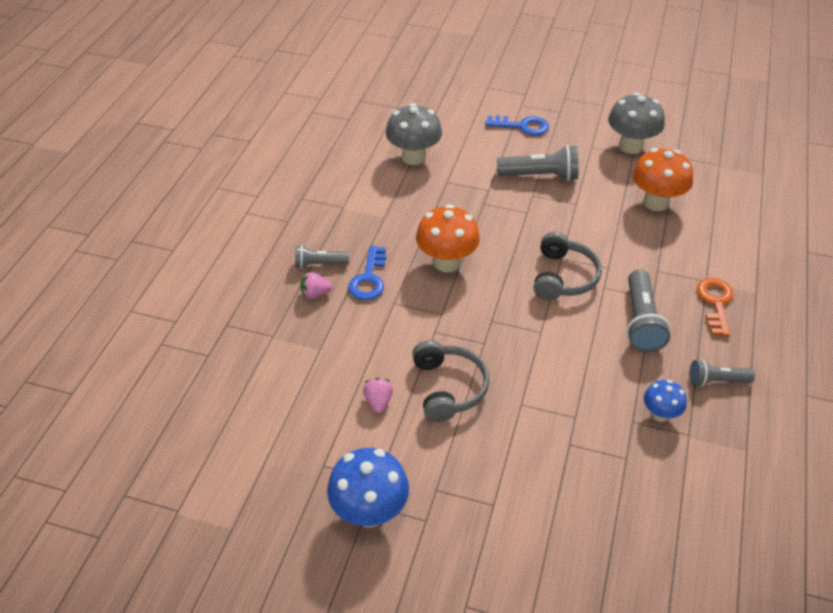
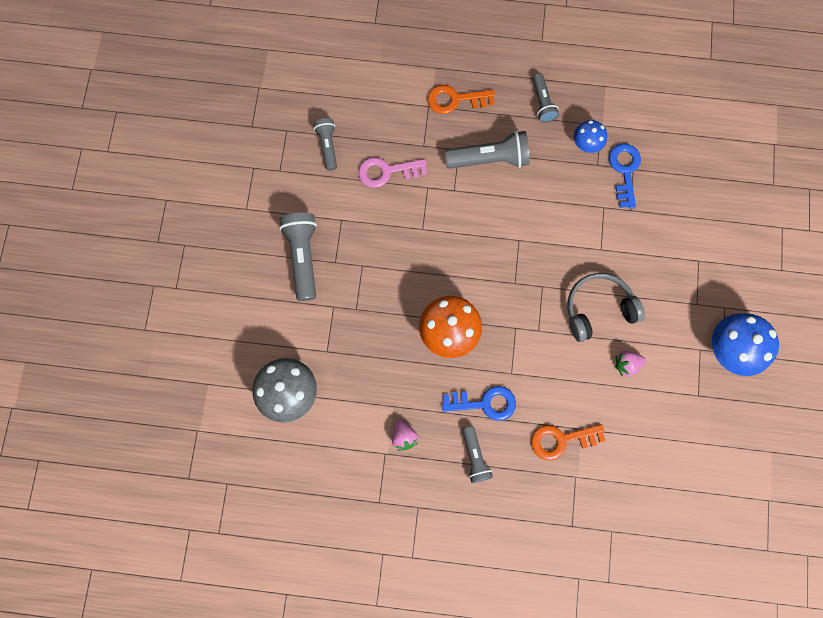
camera: 100 degrees left, 30 degrees up
pink strawberry [300,272,332,299] -> pink strawberry moved to [392,420,418,451]
blue key [485,115,549,136] -> blue key moved to [609,143,641,209]
grey headphones [534,232,602,300] -> none
grey mushroom [608,92,665,154] -> none
orange mushroom [632,148,693,211] -> grey flashlight [314,118,337,171]
none -> pink key [358,157,427,188]
none -> orange key [531,424,606,461]

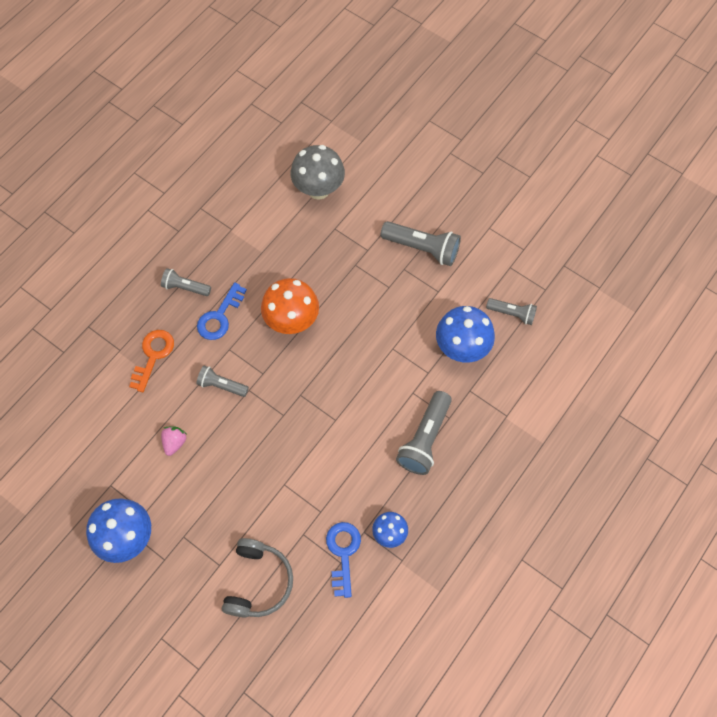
camera: 120 degrees right, 10 degrees down
pink key [358,157,427,188] -> blue mushroom [436,306,495,363]
pink strawberry [392,420,418,451] -> none
orange key [427,85,495,114] -> none
grey flashlight [532,73,559,123] -> grey flashlight moved to [197,366,249,397]
grey headphones [567,273,645,342] -> grey headphones moved to [222,538,293,618]
blue key [609,143,641,209] -> blue key turned 120 degrees counterclockwise [326,522,361,598]

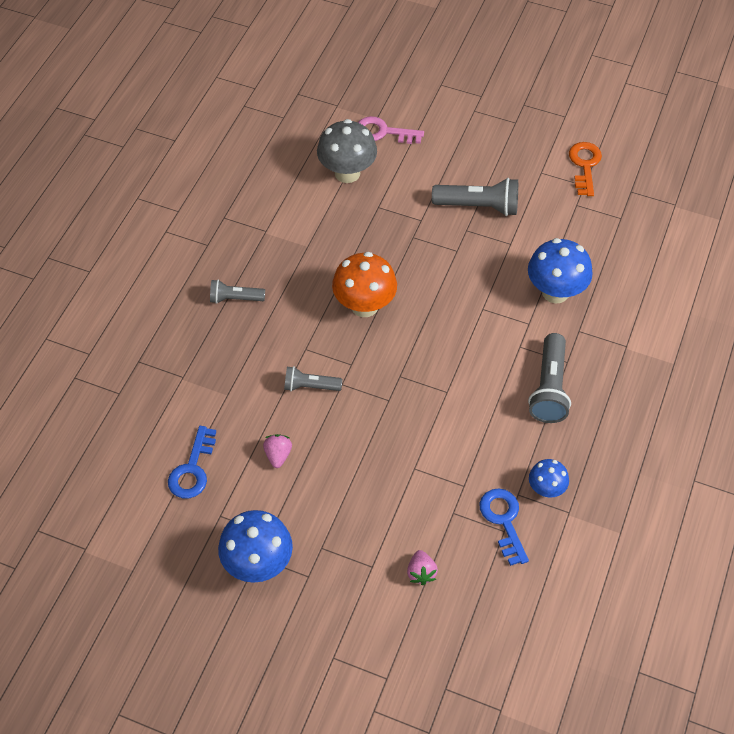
camera: 15 degrees left, 10 degrees down
orange key [129,330,174,392] -> orange key moved to [569,142,602,196]
blue key [197,282,247,340] -> blue key moved to [168,426,216,498]
grey headphones [222,538,293,618] -> pink strawberry [407,550,438,585]
grey flashlight [486,298,537,325] -> none
none -> pink key [358,116,424,144]

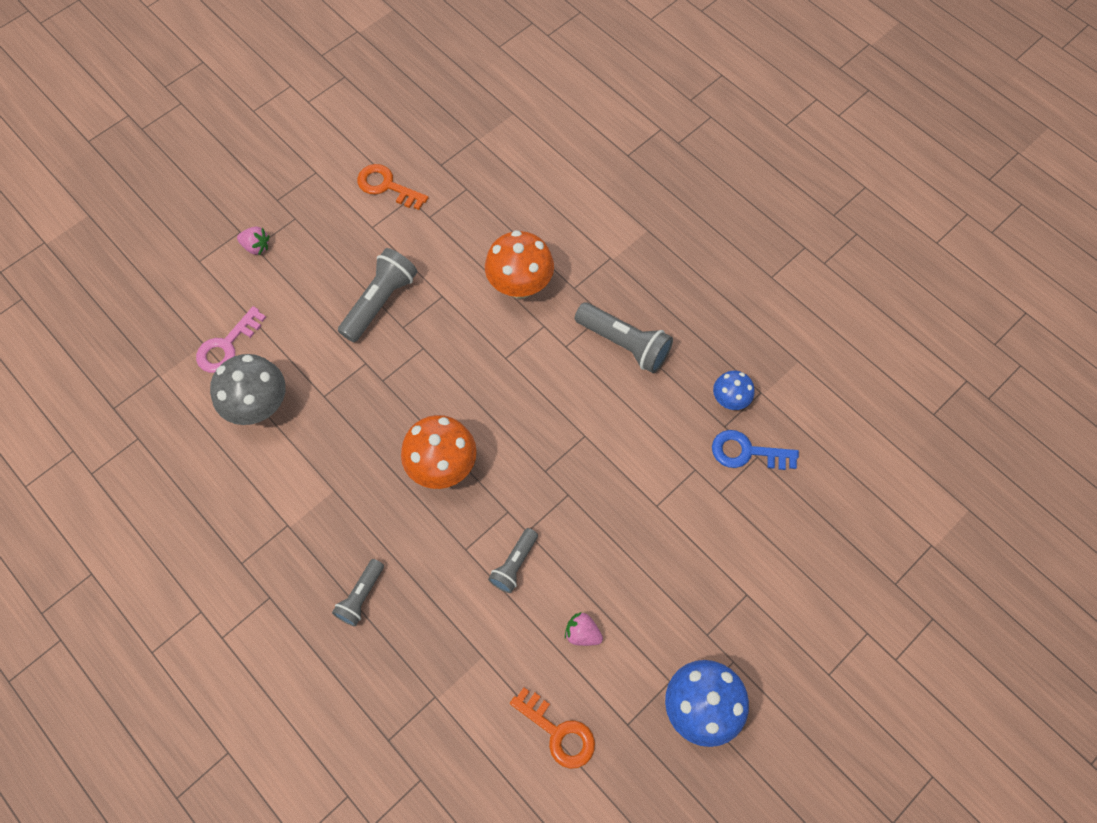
camera: 65 degrees left, 10 degrees up
blue key [168,426,216,498] -> orange key [510,687,595,769]
pink strawberry [407,550,438,585] -> pink strawberry moved to [237,227,270,255]
blue mushroom [528,238,593,304] -> orange mushroom [485,230,554,299]

